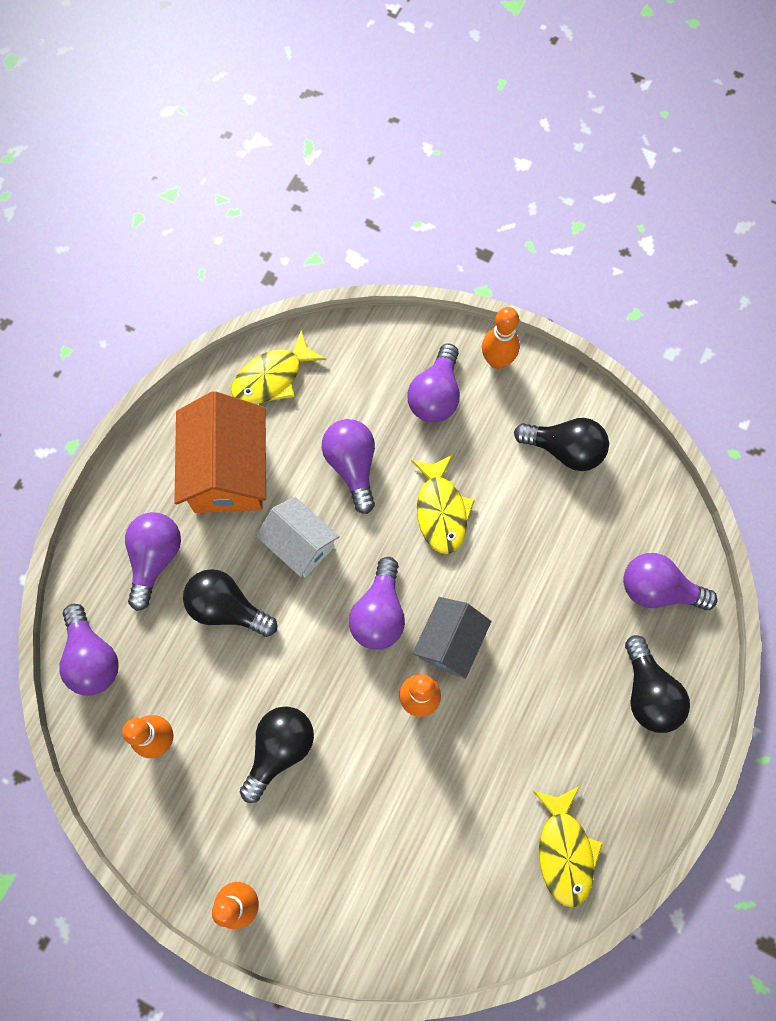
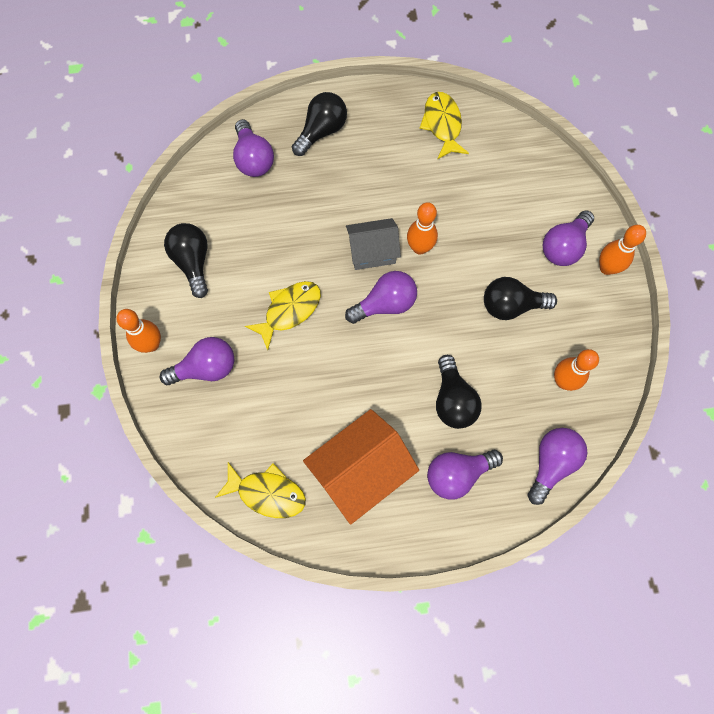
camera: 125 degrees left, 0 degrees up
white house [256,497,340,577] -> none
purple light bulb [322,419,375,514] -> purple light bulb moved to [542,210,594,266]
yellow fish [533,786,603,907] -> yellow fish turned 60 degrees counterclockwise [420,92,469,159]

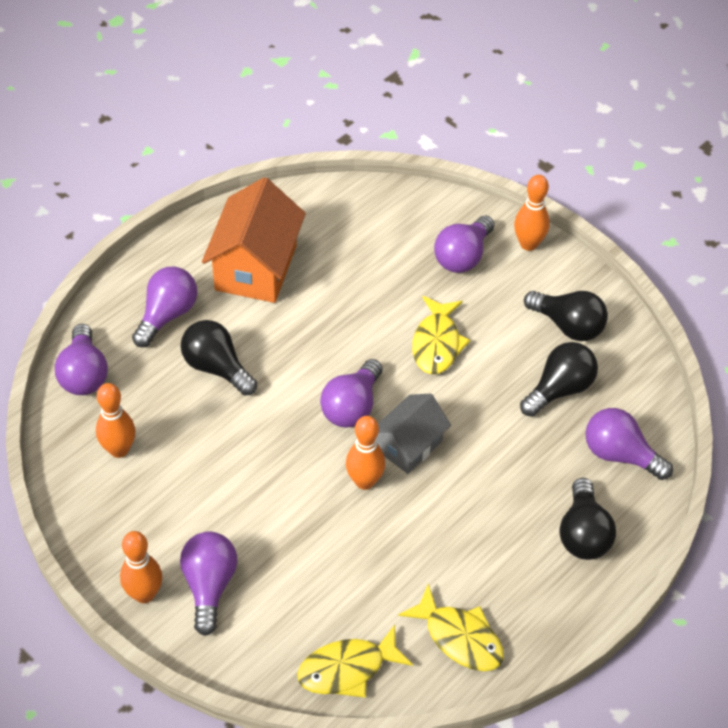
camera: 140 degrees right, 20 degrees down
yellow fish [215,462,306,518] -> yellow fish moved to [297,625,413,698]
black light bulb [484,277,557,320] -> black light bulb moved to [520,342,598,417]

